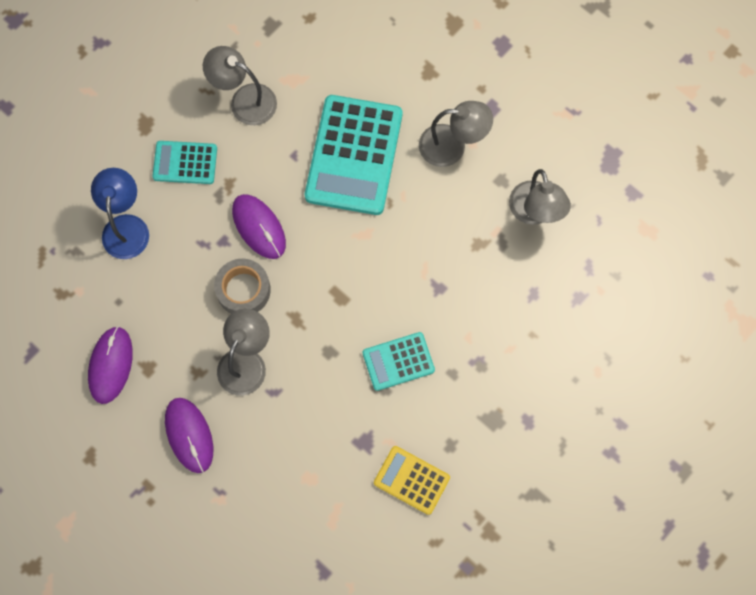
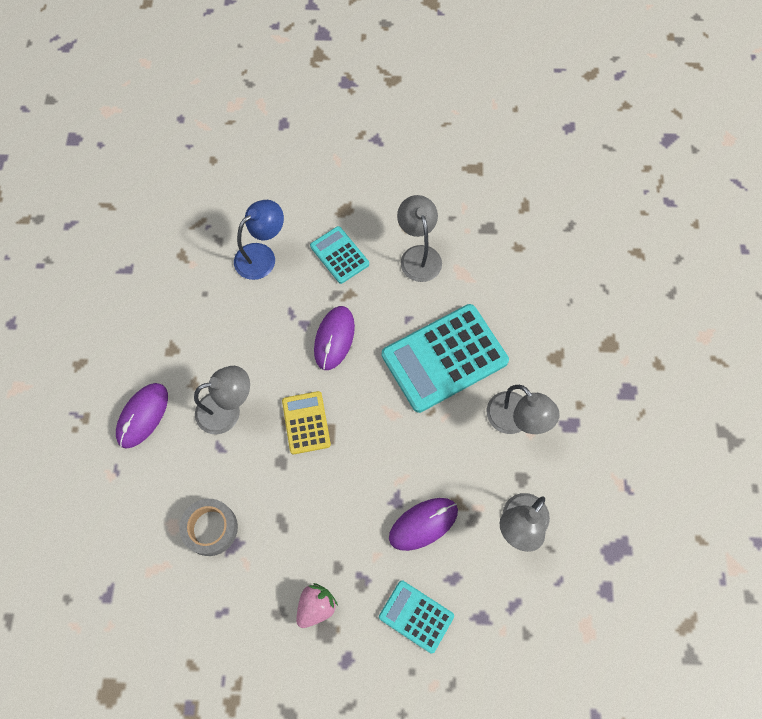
camera: 50 degrees right, 5 degrees down
purple mouse [88,326,133,404] -> purple mouse moved to [389,498,458,551]
grey tape [214,259,271,314] -> grey tape moved to [179,499,238,556]
turquoise calculator [363,332,435,391] -> turquoise calculator moved to [379,580,454,653]
yellow calculator [374,446,450,515] -> yellow calculator moved to [282,391,331,454]
none -> pink strawberry [296,583,338,628]

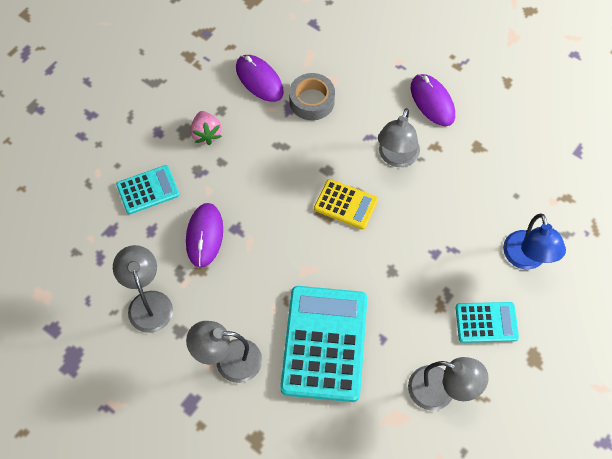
camera: 125 degrees right, 5 degrees down
purple mouse [314,306,355,370] -> purple mouse moved to [236,55,284,102]

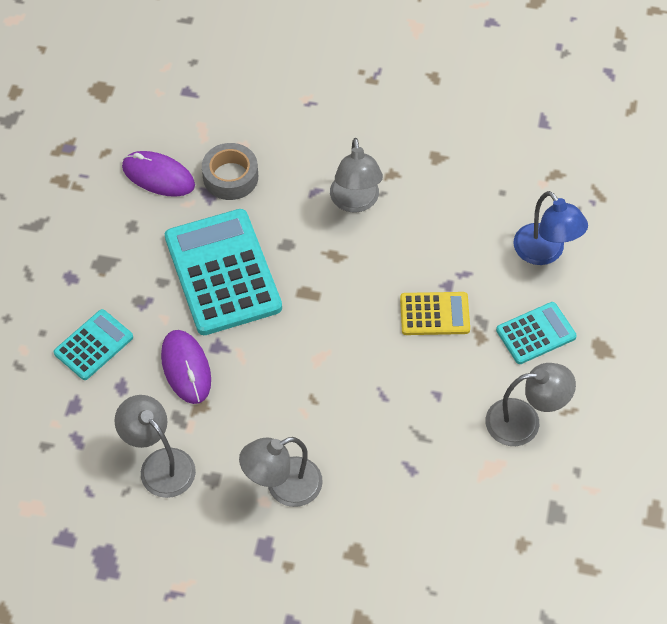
camera: 25 degrees left, 5 degrees down
pink strawberry [190,111,222,145] -> none
turquoise calculator [280,286,367,402] -> turquoise calculator moved to [165,209,282,335]
yellow calculator [314,179,378,230] -> yellow calculator moved to [400,292,470,335]
purple mouse [411,74,455,126] -> none

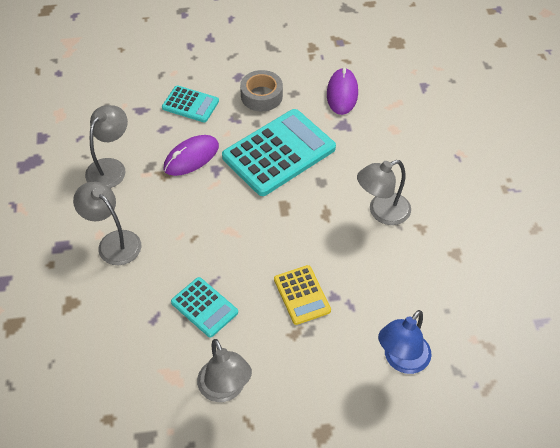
camera: 70 degrees right, 5 degrees down
grey tape [202,143,258,200] -> grey tape moved to [240,70,283,111]
turquoise calculator [496,302,577,364] -> turquoise calculator moved to [171,277,238,338]

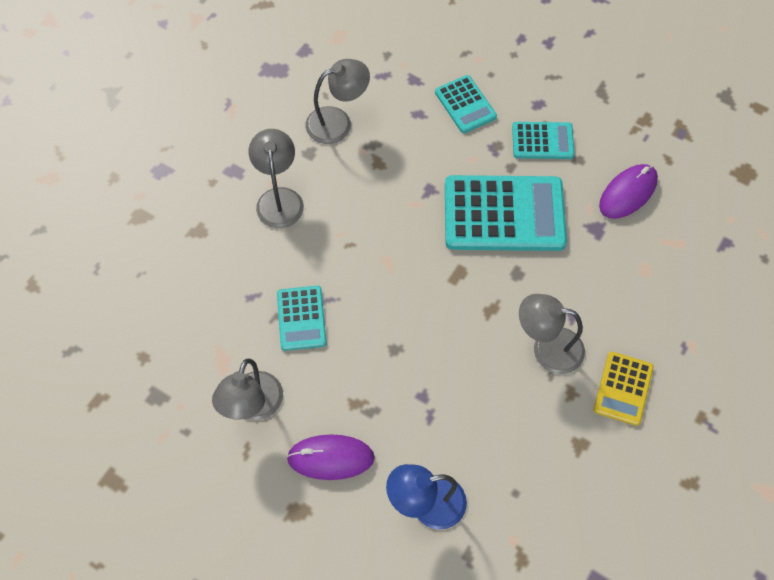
camera: 40 degrees right, 10 degrees up
purple mouse [163,135,219,176] -> purple mouse moved to [287,434,375,480]
grey tape [240,70,283,111] -> turquoise calculator [512,122,575,159]
yellow calculator [274,265,331,325] -> yellow calculator moved to [594,351,654,426]

